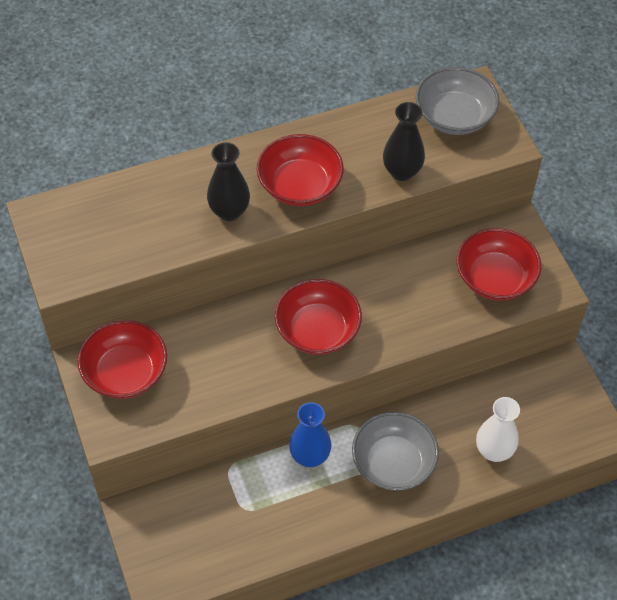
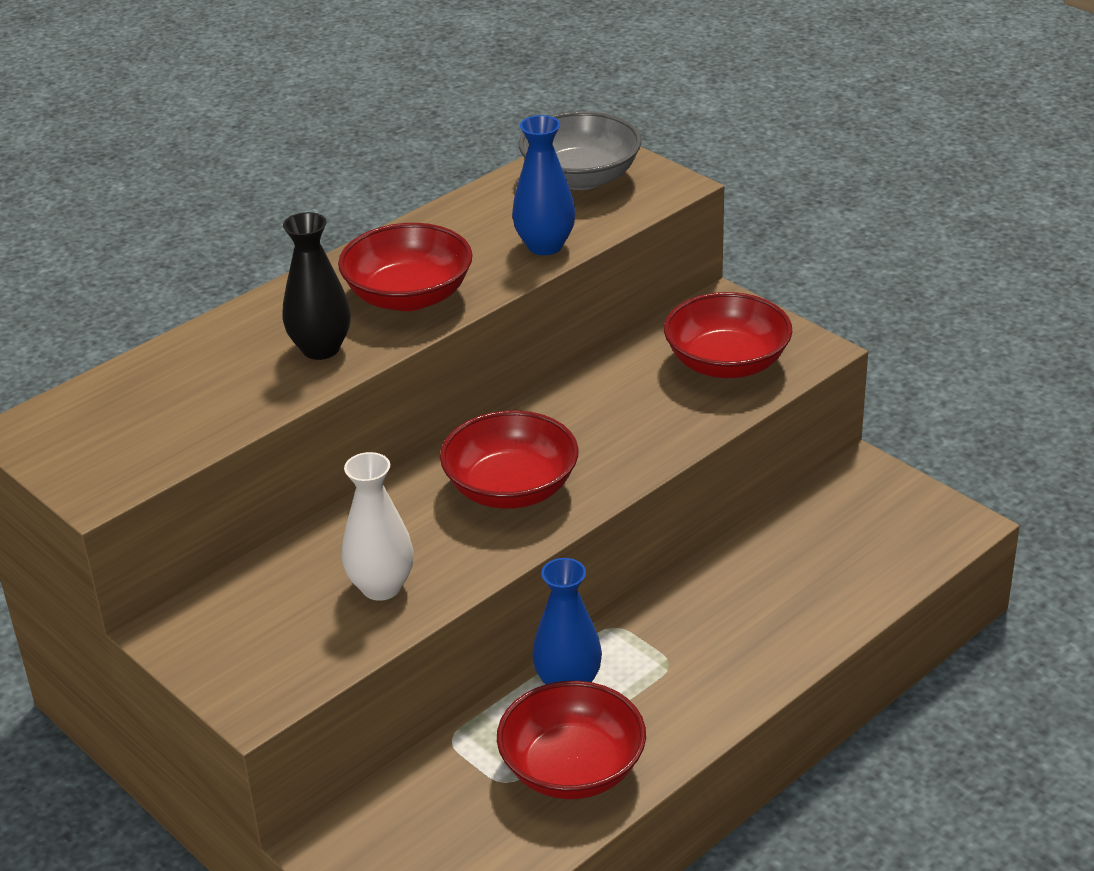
camera: 20 degrees left, 20 degrees down
red bowl [78,320,167,399] -> red bowl moved to [497,681,646,799]
grey bowl [352,412,439,491] -> none
black vase [383,102,425,181] -> blue vase [512,115,576,255]
white vase [476,397,520,462] -> white vase moved to [342,452,414,601]

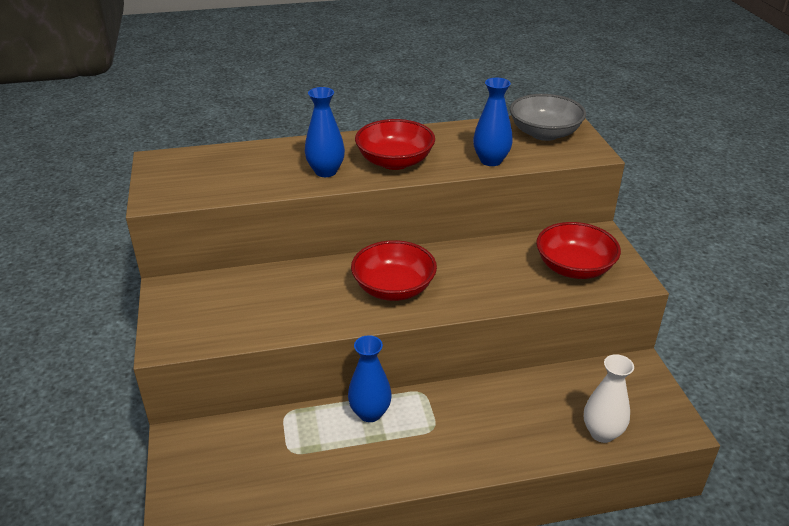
camera: 30 degrees right, 0 degrees up
black vase [282,212,351,360] -> blue vase [305,87,345,177]
white vase [342,452,414,601] -> white vase moved to [584,354,634,443]
red bowl [497,681,646,799] -> none

